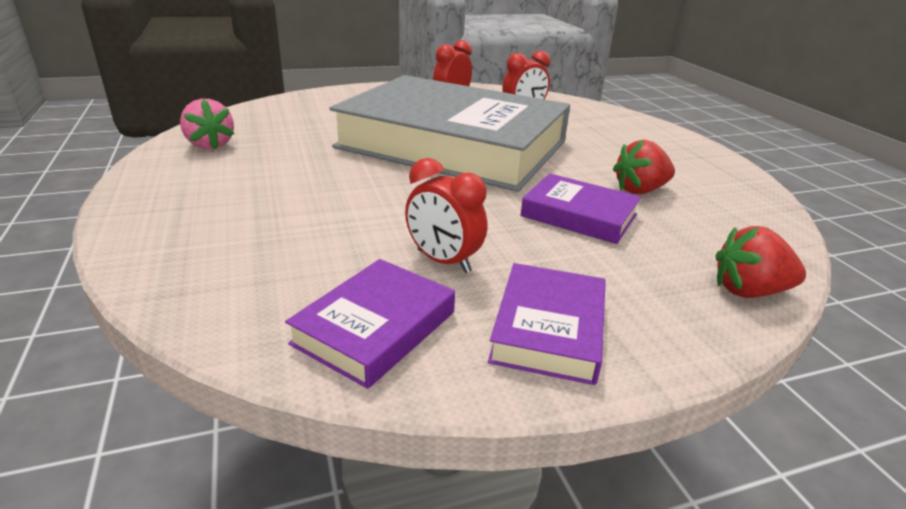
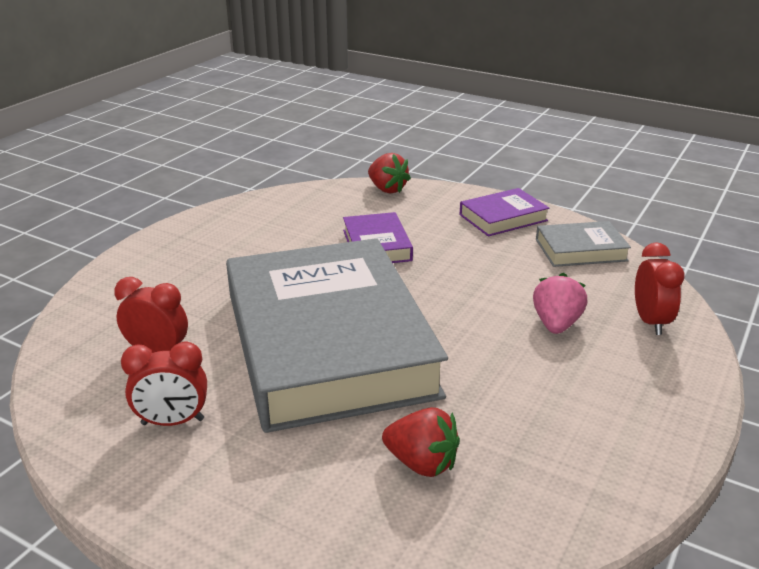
camera: 130 degrees left, 0 degrees up
pink strawberry [180,99,234,150] -> pink strawberry moved to [533,273,587,334]
purple book [285,259,455,389] -> grey book [536,221,631,267]
red clock [405,158,487,273] -> red clock moved to [635,242,685,335]
red strawberry [613,140,675,194] -> red strawberry moved to [382,407,460,477]

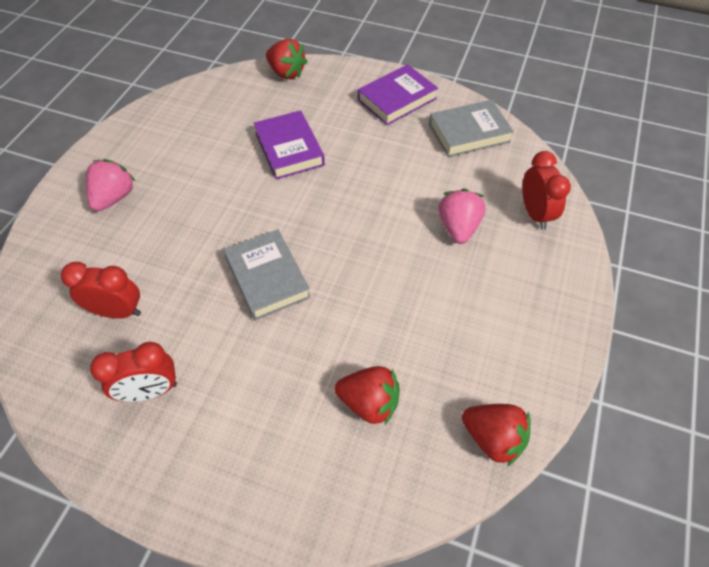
camera: 10 degrees left, 25 degrees up
grey book [226,238,448,433] -> grey book [224,229,311,320], size x0.40
none -> pink strawberry [86,159,135,211]
none -> red strawberry [462,404,530,467]

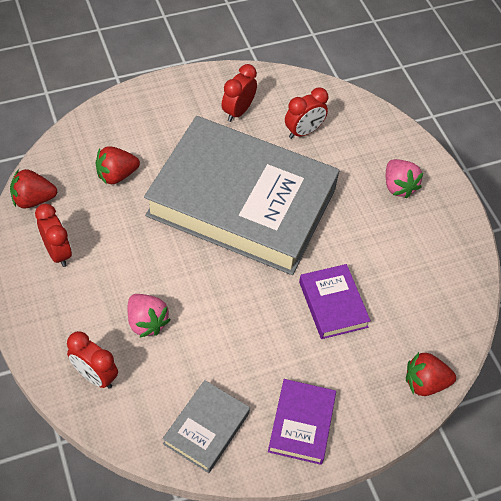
camera: 135 degrees right, 0 degrees up
grey book [224,229,311,320] -> grey book [144,116,340,275], size x2.48
purple book [254,110,325,179] -> purple book turned 45 degrees clockwise [299,264,371,339]
none -> red clock [35,204,72,267]

